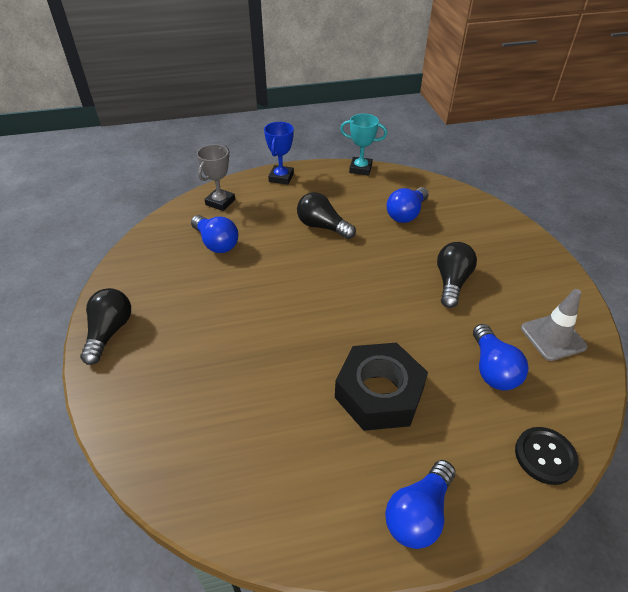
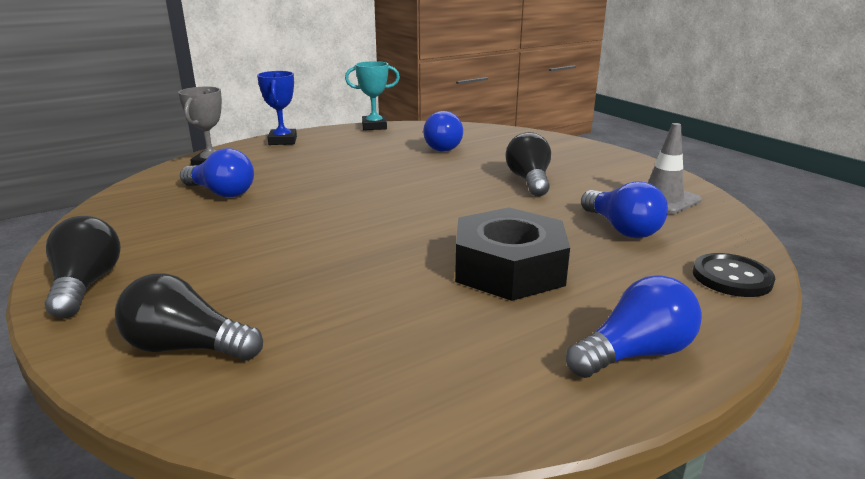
camera: 20 degrees left, 20 degrees down
black light bulb [297,192,356,239] -> black light bulb moved to [115,273,263,361]
blue light bulb [385,460,456,549] -> blue light bulb turned 135 degrees counterclockwise [566,275,702,378]

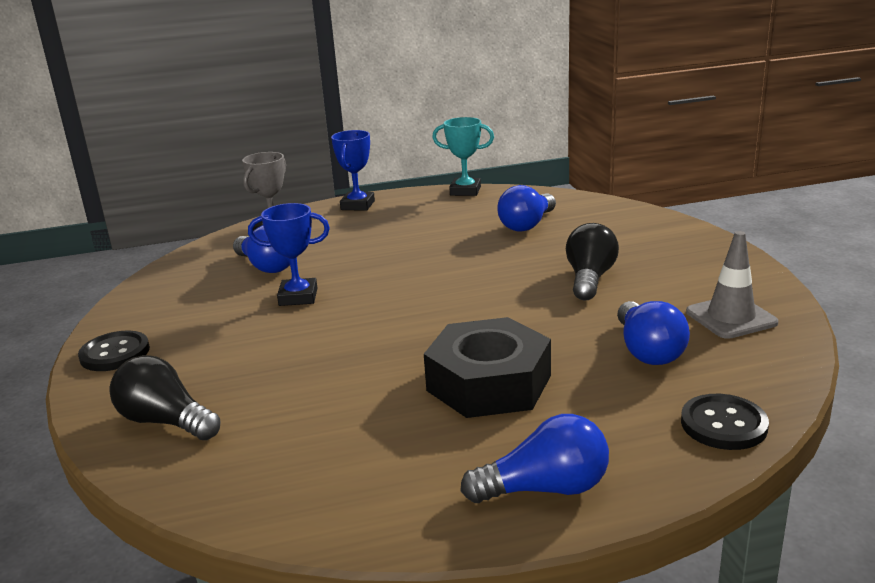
camera: 20 degrees right, 0 degrees up
black light bulb [45,216,121,318] -> black button [78,331,150,371]
none -> blue trophy [248,203,330,306]

